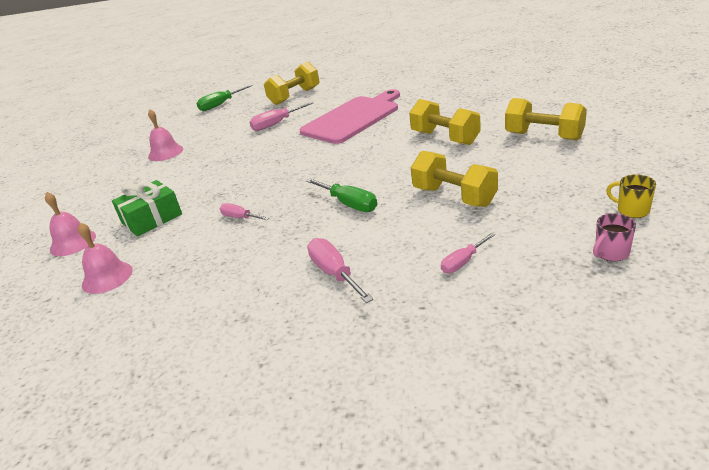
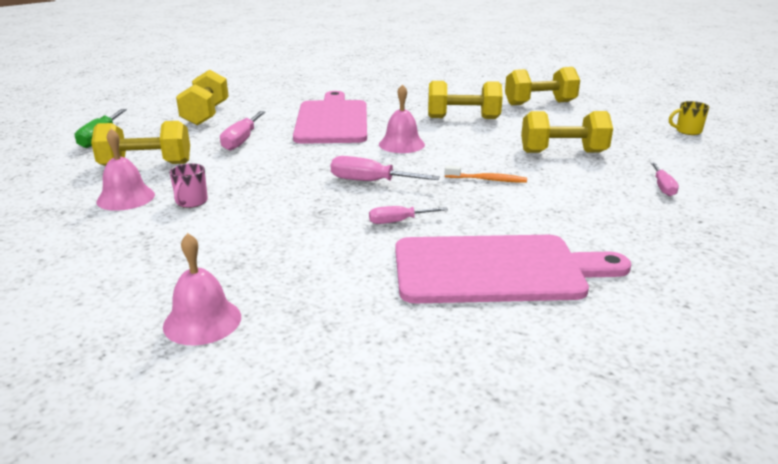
camera: 50 degrees left, 5 degrees down
pink bell [78,223,133,294] -> pink bell moved to [379,84,425,153]
green gift [112,180,182,237] -> none
green screwdriver [306,178,377,212] -> orange toothbrush [445,166,527,183]
pink screwdriver [307,238,373,303] -> pink screwdriver moved to [331,156,440,181]
pink mug [593,213,636,261] -> pink mug moved to [169,163,208,208]
none -> yellow dumbbell [91,121,190,166]
none -> pink cutting board [395,235,631,303]

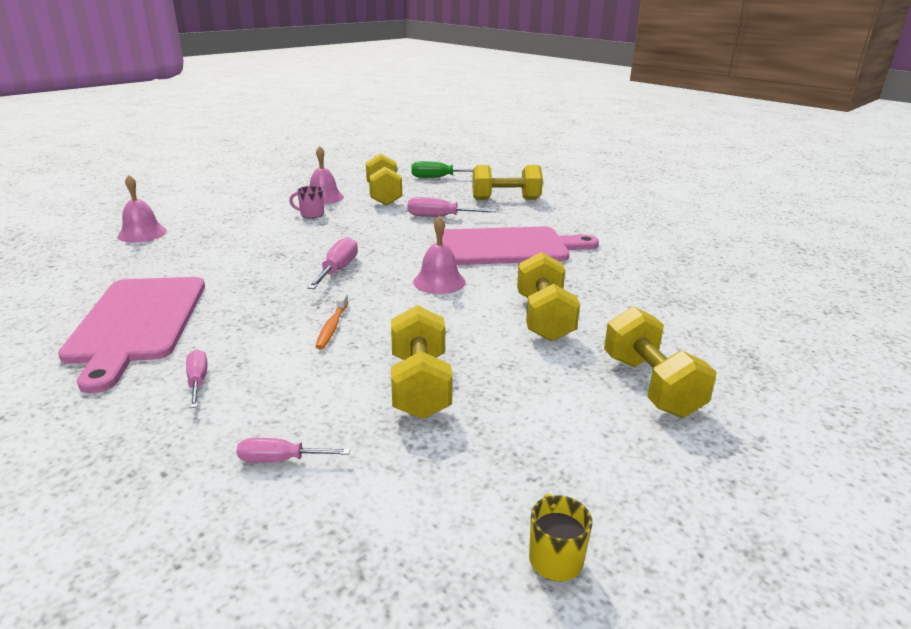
camera: 85 degrees right, 0 degrees up
pink screwdriver [369,206,448,224] -> pink screwdriver moved to [186,350,207,408]

